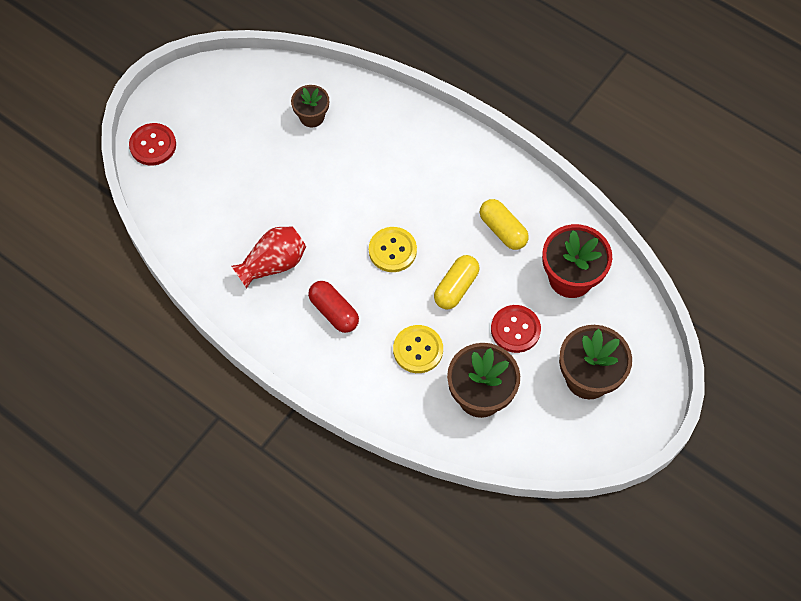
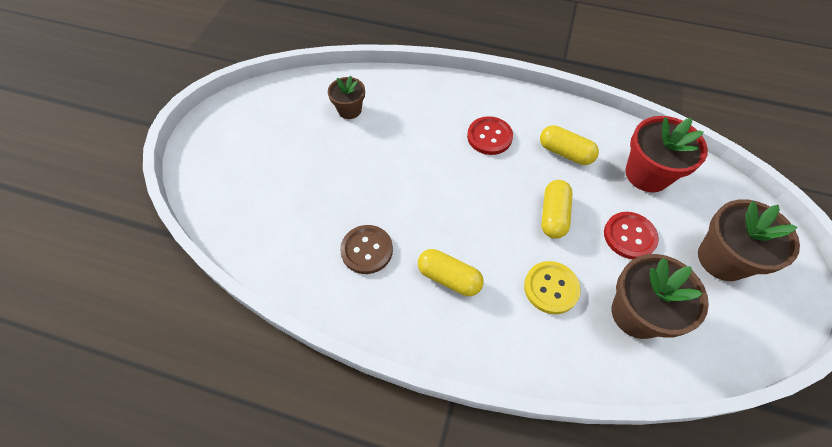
camera: 20 degrees left, 5 degrees down
red button [129,123,176,165] -> red button moved to [467,116,513,155]
red vase [231,226,306,288] -> brown button [340,225,393,274]
red capsule [308,281,359,333] -> yellow capsule [418,249,484,296]
yellow button [369,227,417,272] -> none

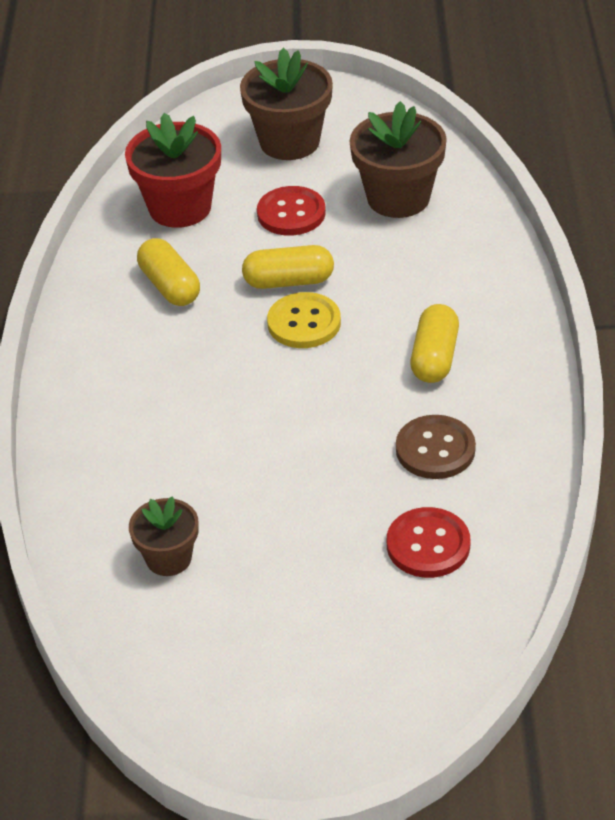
camera: 105 degrees left, 15 degrees down
red button [467,116,513,155] -> red button moved to [387,507,470,578]
yellow button [524,261,581,314] -> yellow button moved to [267,292,341,348]
yellow capsule [540,125,599,165] -> yellow capsule turned 45 degrees counterclockwise [137,238,200,306]

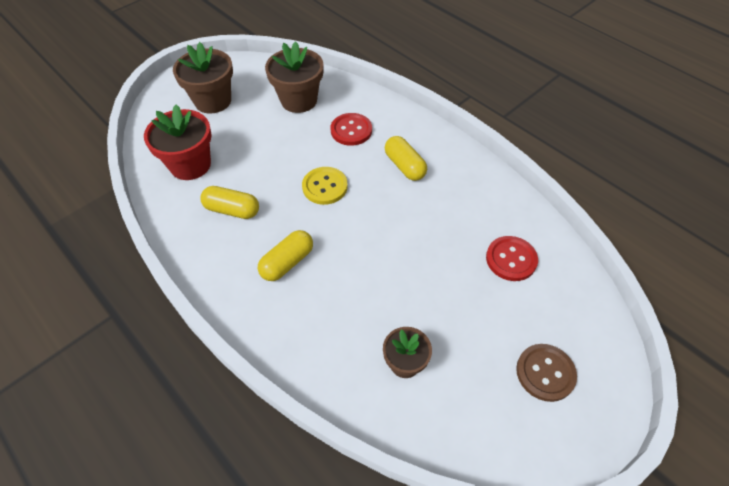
camera: 45 degrees left, 10 degrees up
yellow capsule [242,245,334,289] -> yellow capsule moved to [258,230,313,281]
red button [257,186,326,236] -> red button moved to [331,113,372,146]
brown button [396,415,476,479] -> brown button moved to [516,344,577,402]

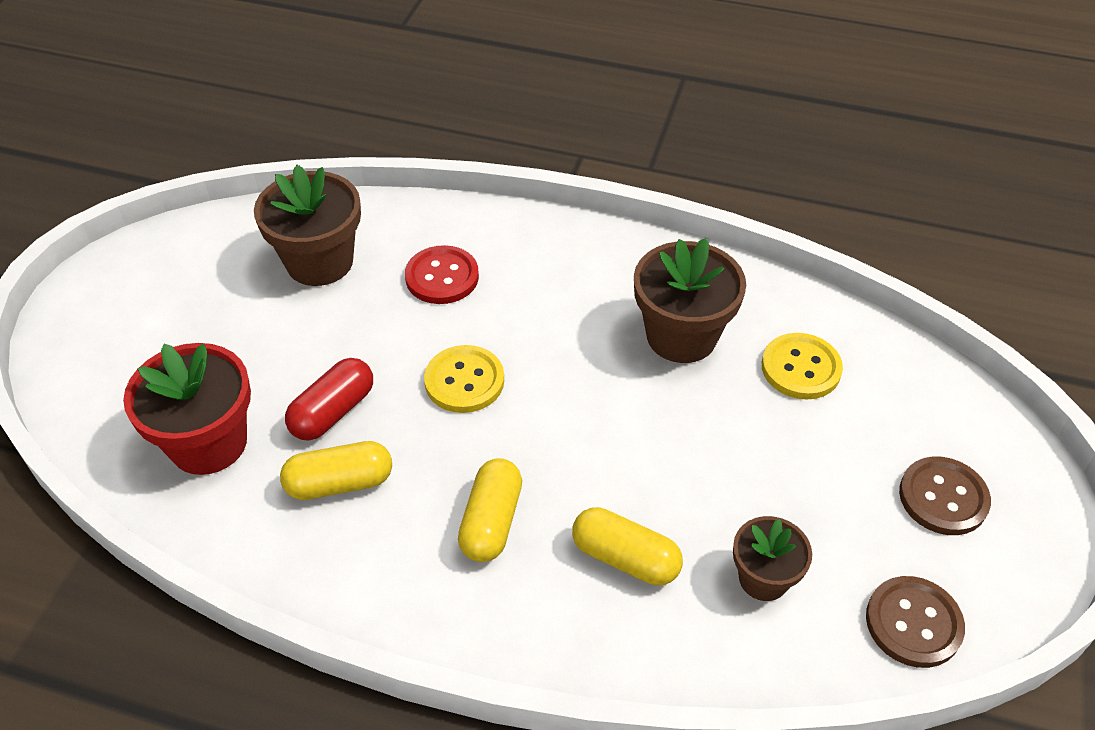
camera: 30 degrees left, 5 degrees down
brown flower pot [173,42,233,114] -> brown flower pot moved to [634,238,746,363]
yellow capsule [385,136,427,181] -> yellow capsule moved to [572,507,683,586]
red button [486,236,538,281] -> yellow button [762,333,843,400]
none -> red capsule [285,358,373,441]
none -> brown button [866,576,965,668]

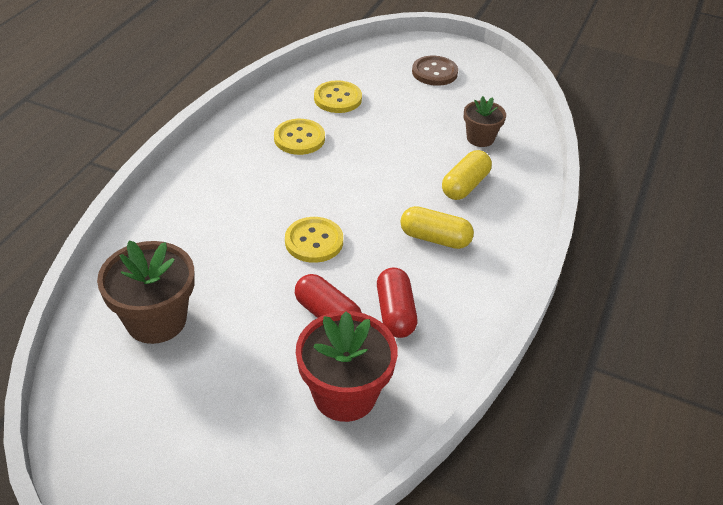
camera: 85 degrees left, 5 degrees down
yellow capsule [280,441,392,500] -> red capsule [377,268,417,338]
red button [405,245,479,304] -> none
brown flower pot [634,238,746,363] -> yellow button [274,119,325,155]
brown button [866,576,965,668] -> none

